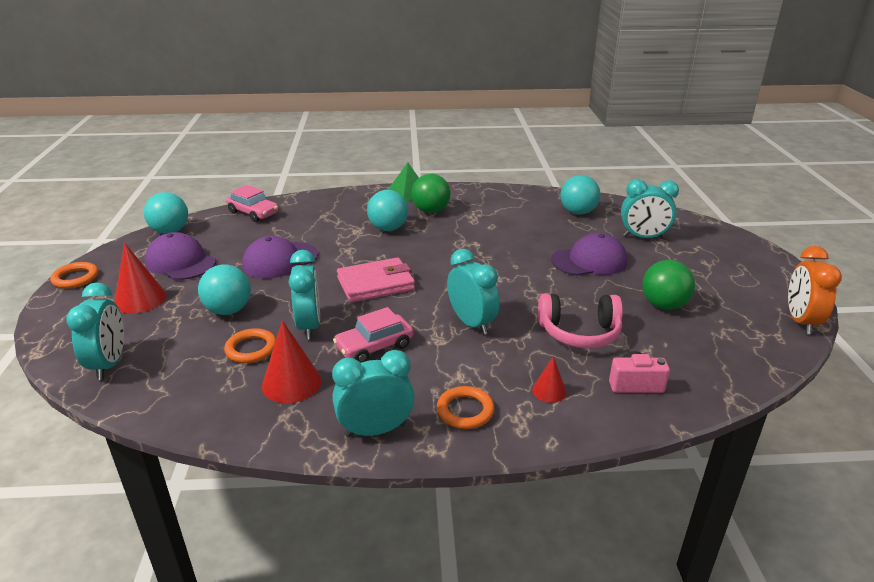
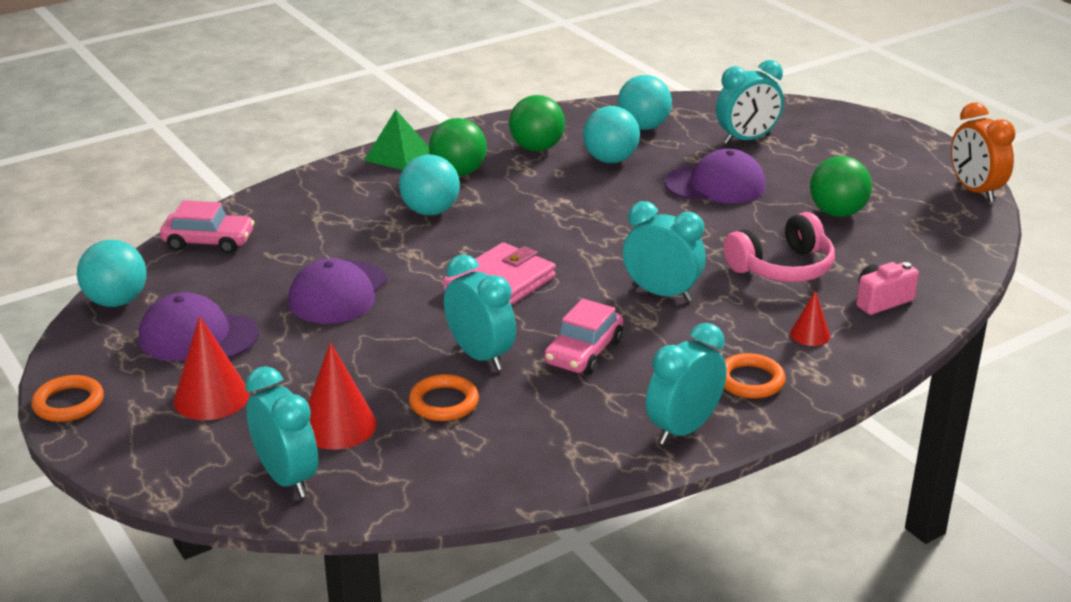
camera: 30 degrees left, 0 degrees up
turquoise ball [198,264,251,315] -> turquoise ball moved to [583,106,640,163]
red cone [262,320,322,403] -> red cone moved to [308,342,377,449]
purple cap [551,233,627,276] -> purple cap turned 45 degrees clockwise [664,149,766,203]
none -> green ball [509,95,565,151]

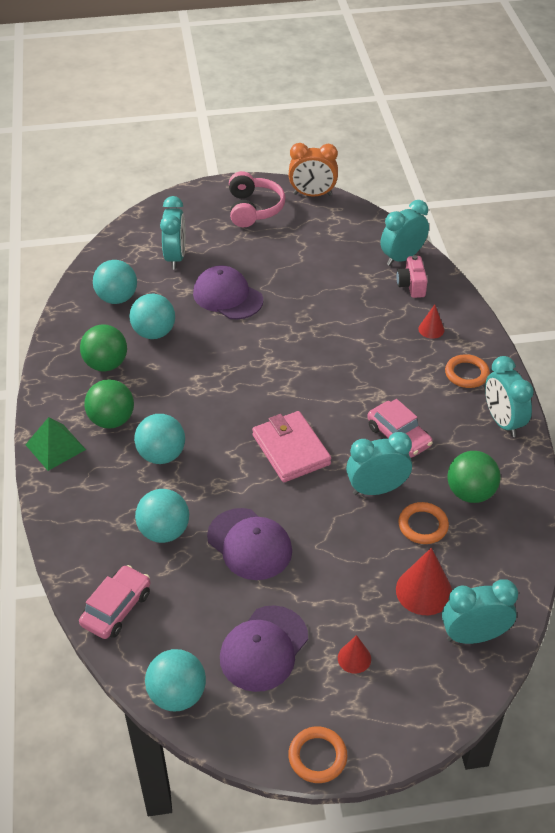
camera: 65 degrees left, 15 degrees up
red cone [174,316,249,420] -> red cone [338,635,371,674], size x0.57
turquoise clock [623,201,706,302] -> turquoise clock moved to [381,200,429,266]
purple cap [664,149,766,203] -> purple cap turned 75 degrees counterclockwise [193,266,263,320]
pink headphones [724,212,835,282] -> pink headphones moved to [229,171,286,227]
green ball [810,156,872,217] -> green ball moved to [447,451,501,503]
none -> turquoise ball [135,489,189,543]

